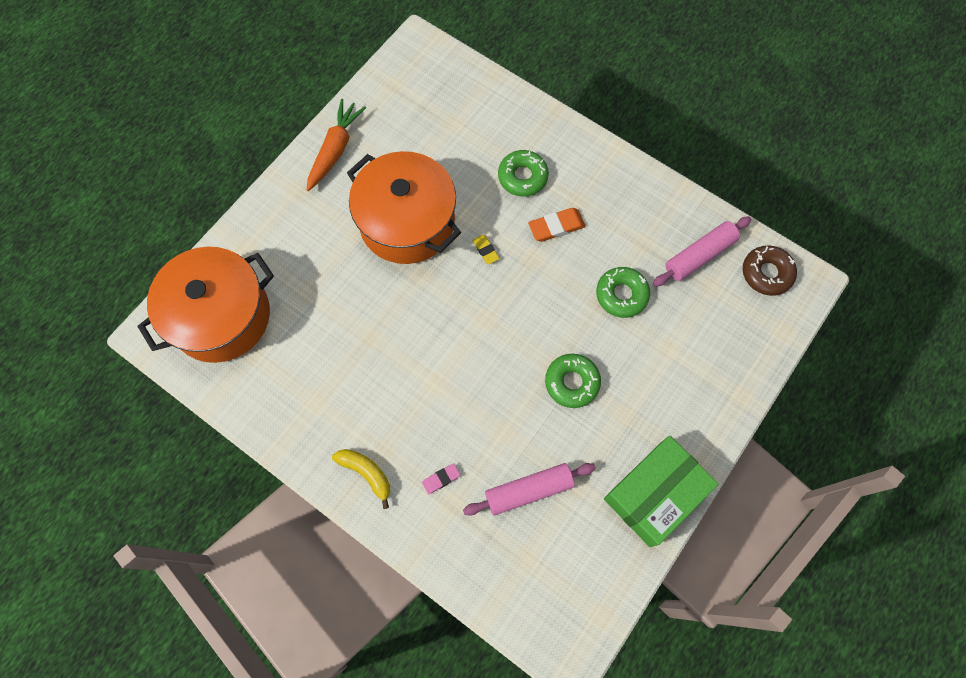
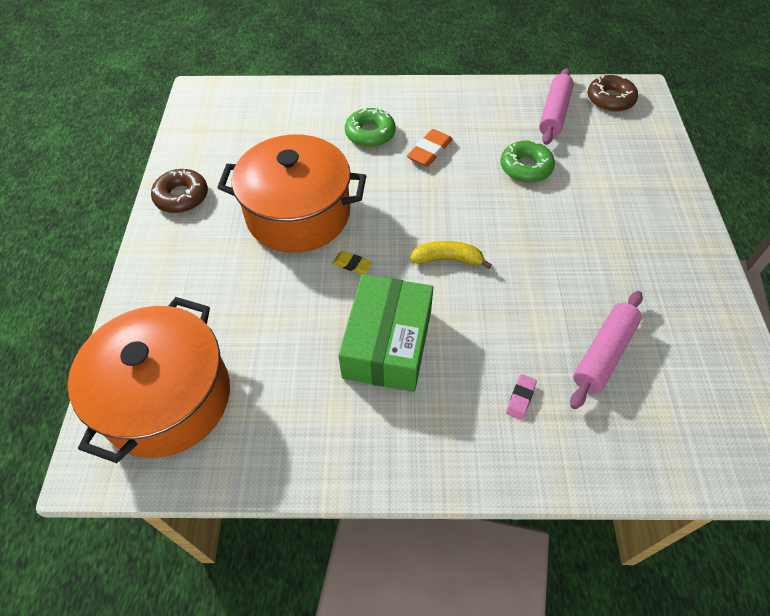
camera: 35 degrees left, 15 degrees down
orange carrot [306,99,366,191] -> brown donut [151,169,208,213]
yellow banana [332,449,390,509] -> yellow banana moved to [410,241,492,269]
yellow eraser [472,235,500,264] -> yellow eraser moved to [333,251,372,274]
green donut [545,354,601,408] -> none
green box [604,436,718,547] -> green box moved to [338,274,433,392]

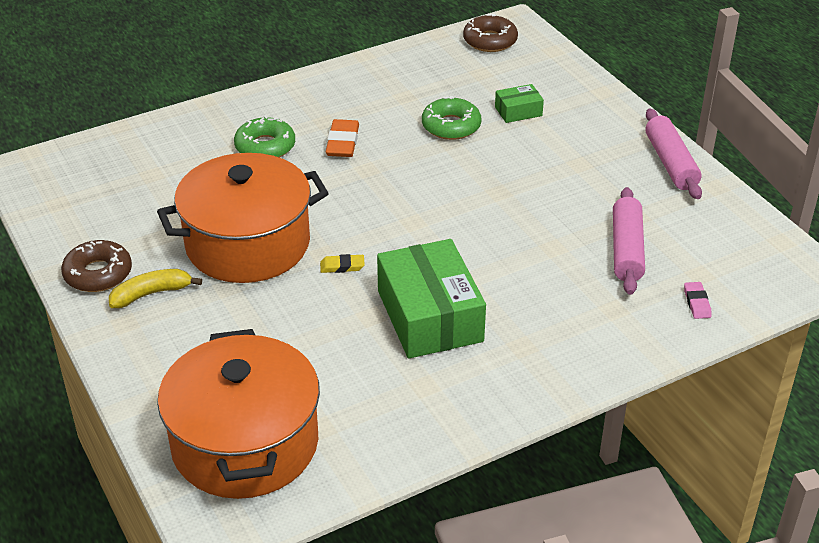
camera: 30 degrees left, 15 degrees down
yellow banana [410,241,492,269] -> yellow banana moved to [109,269,202,308]
pink eraser [506,374,537,420] -> pink eraser moved to [684,282,712,319]
pink rolling pin [539,68,574,145] -> pink rolling pin moved to [645,109,702,199]
none -> green box [495,84,544,123]

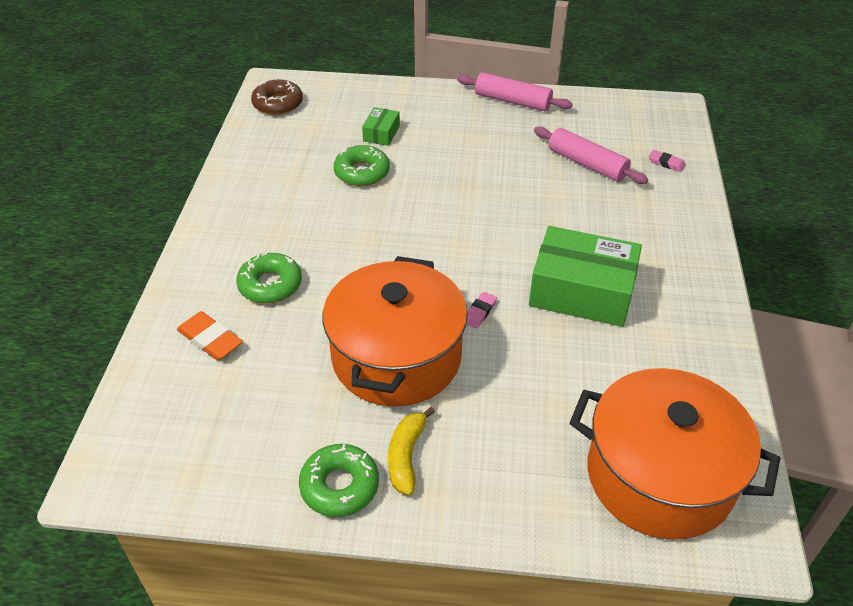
camera: 55 degrees left, 5 degrees up
brown donut [61,240,132,292] -> green donut [299,444,379,517]
yellow eraser [320,254,365,273] -> pink eraser [467,292,497,329]
orange eraser [326,119,359,157] -> orange eraser moved to [177,311,243,361]

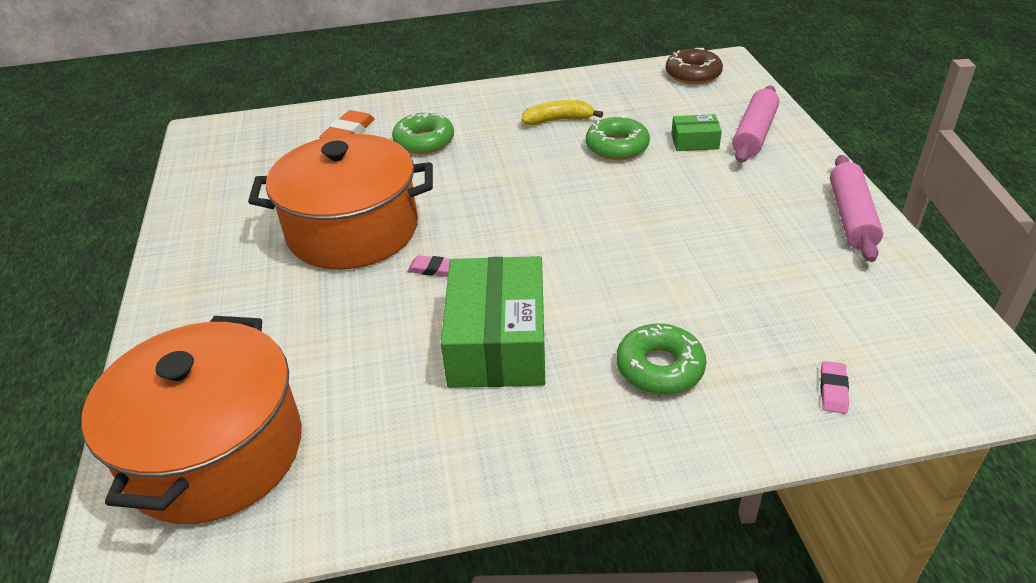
camera: 75 degrees right, 5 degrees down
green donut [299,444,379,517] -> green donut moved to [617,324,706,395]
yellow banana [388,407,435,495] -> yellow banana moved to [521,100,603,125]
pink rolling pin [534,126,648,184] -> pink rolling pin moved to [732,86,779,163]

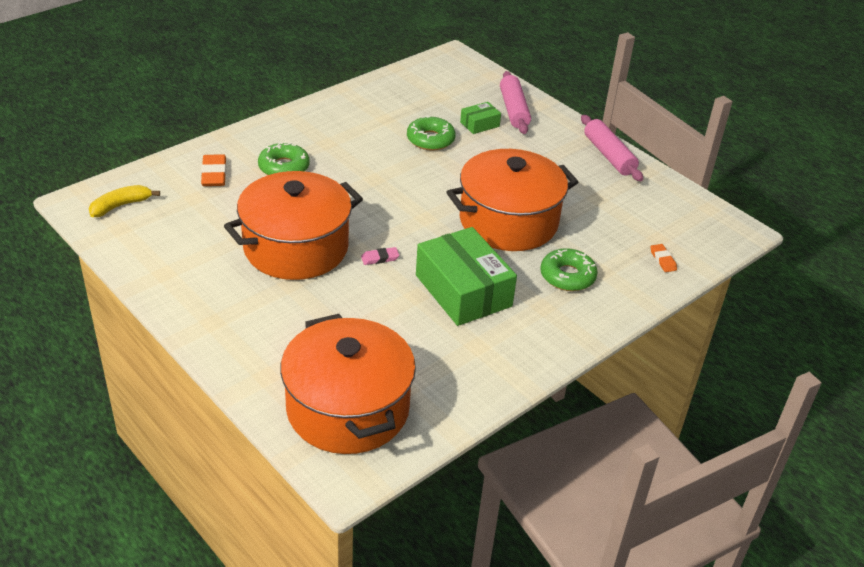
camera: 35 degrees left, 0 degrees up
yellow banana [521,100,603,125] -> yellow banana moved to [89,185,160,217]
brown donut [666,48,723,84] -> none
pink eraser [820,361,849,414] -> orange eraser [651,244,677,272]
none -> orange pot [447,149,578,251]

